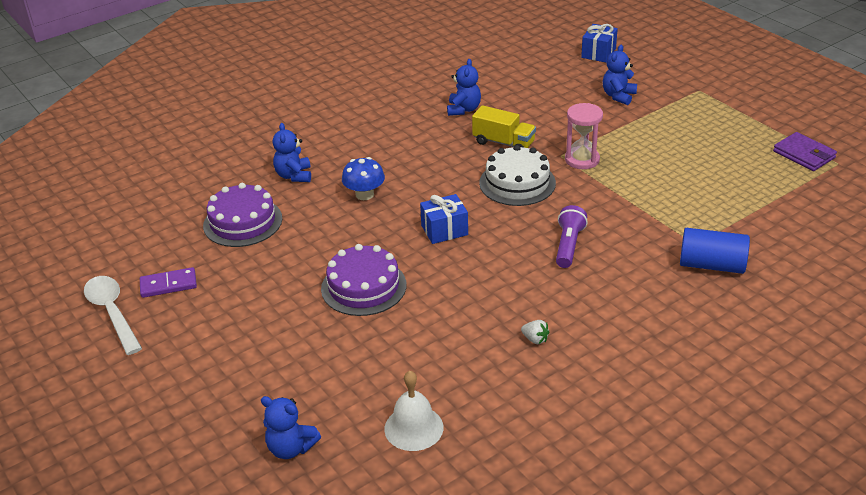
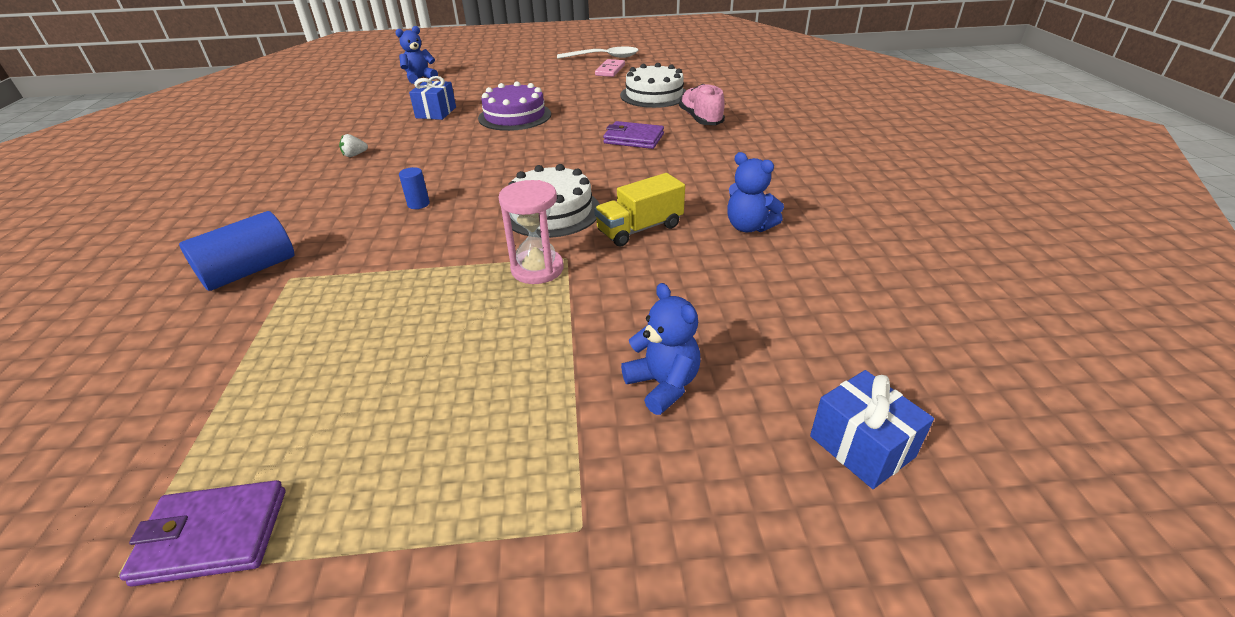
camera: 120 degrees right, 0 degrees up
purple domino [140,267,197,298] -> pink domino [595,59,625,77]
purple cake [203,183,282,247] -> white cake [620,63,686,108]
blue teddy bear [273,123,311,182] -> pink shoe [679,84,725,125]
blue mushroom [342,157,385,200] -> purple wallet [603,121,664,149]
white bell [384,371,443,451] -> none
blue gift [420,194,468,244] -> blue gift moved to [409,76,456,120]
purple flashlight [556,205,588,268] -> blue cylinder [399,167,430,209]

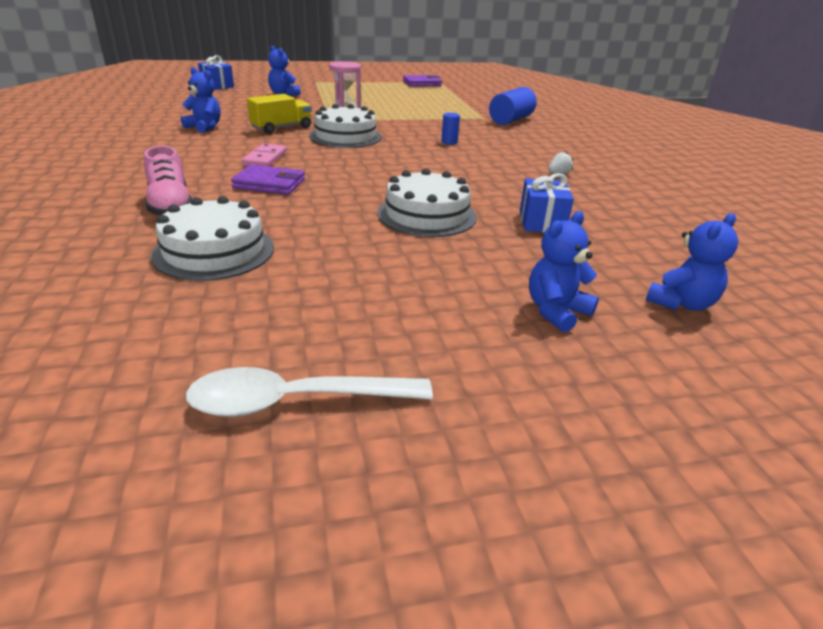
camera: 170 degrees right, 5 degrees down
purple cake [478,81,551,131] -> white cake [377,168,477,237]
pink domino [595,59,625,77] -> pink domino moved to [242,143,287,166]
none -> blue teddy bear [529,211,599,332]

